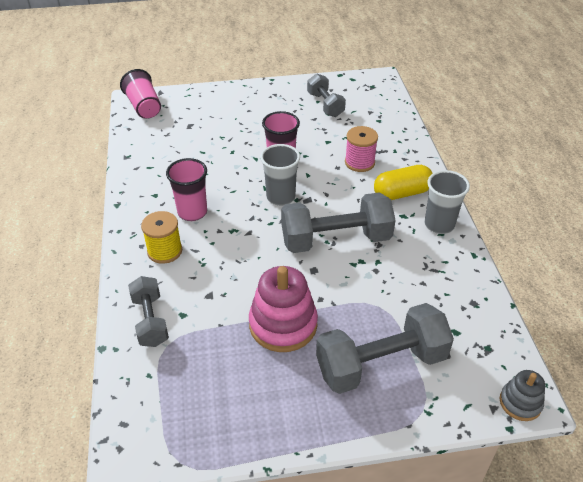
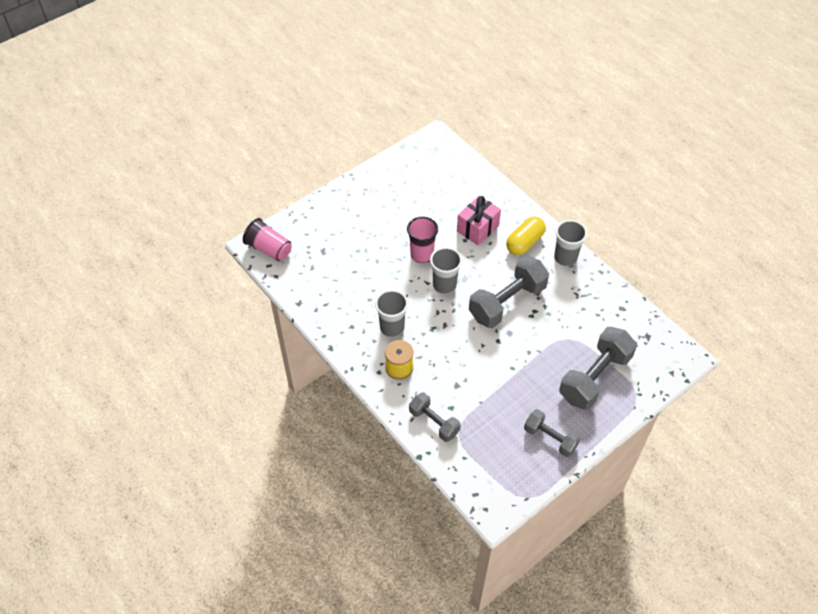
camera: 30 degrees left, 10 degrees up
pink cup [166,158,207,221] -> grey cup [375,290,408,337]
pink stacking toy [249,266,318,352] -> none
grey dumbbell [307,74,346,117] -> grey dumbbell moved to [524,409,581,457]
pink spool [345,126,378,172] -> pink gift [457,196,501,245]
grey stacking toy [500,370,545,421] -> none

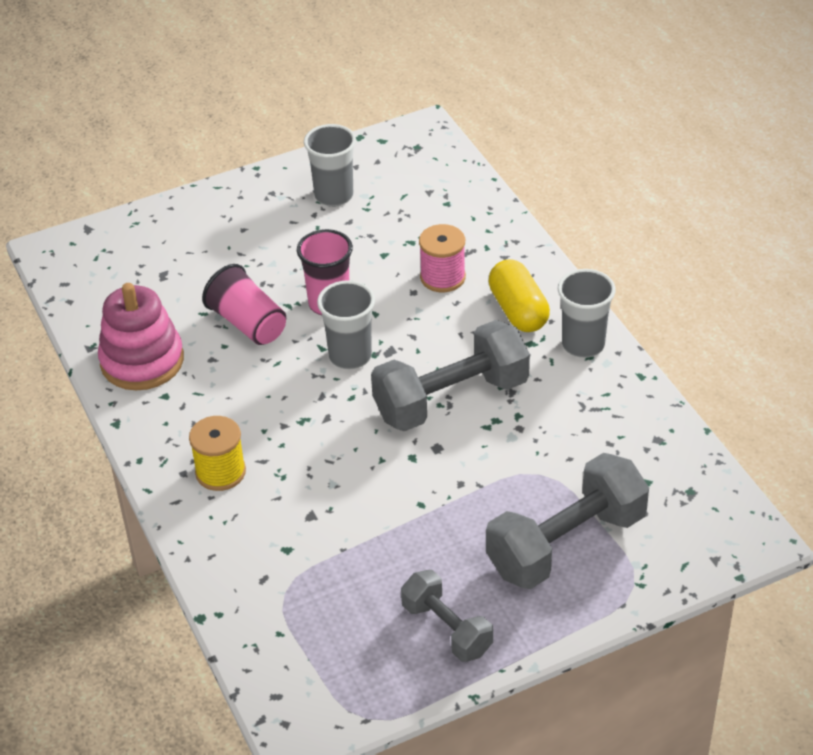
camera: 15 degrees right, 10 degrees down
pink cup [243,218,292,261] -> pink cup moved to [202,264,286,345]
grey cup [375,290,408,337] -> grey cup moved to [304,124,356,207]
grey dumbbell [409,393,461,442] -> none
pink gift [457,196,501,245] -> pink spool [419,224,466,292]
yellow capsule [506,216,546,255] -> yellow capsule turned 75 degrees counterclockwise [489,259,550,332]
none -> pink stacking toy [98,283,184,390]

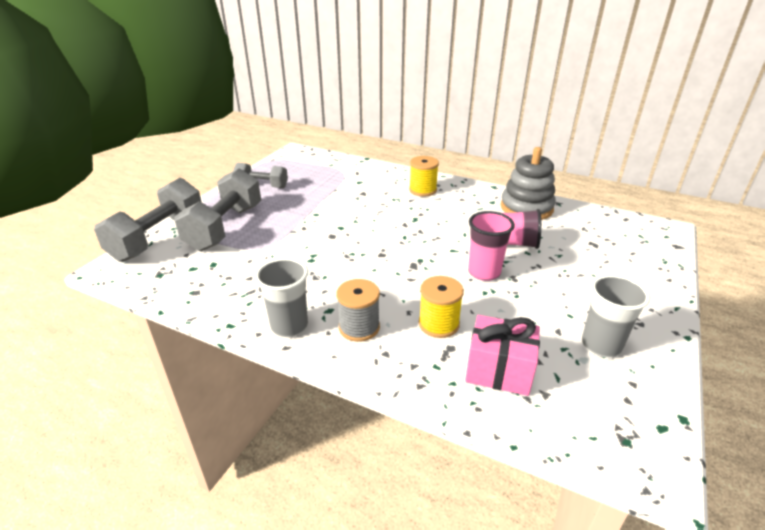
camera: 140 degrees right, 10 degrees down
pink stacking toy [98,283,184,390] -> grey stacking toy [501,147,556,220]
grey cup [317,280,375,369] -> none
grey dumbbell [371,320,530,431] -> grey dumbbell moved to [94,178,201,262]
pink spool [419,224,466,292] -> yellow spool [419,276,464,338]
yellow capsule [489,259,550,332] -> grey spool [336,279,380,342]
none -> pink gift [465,315,540,396]

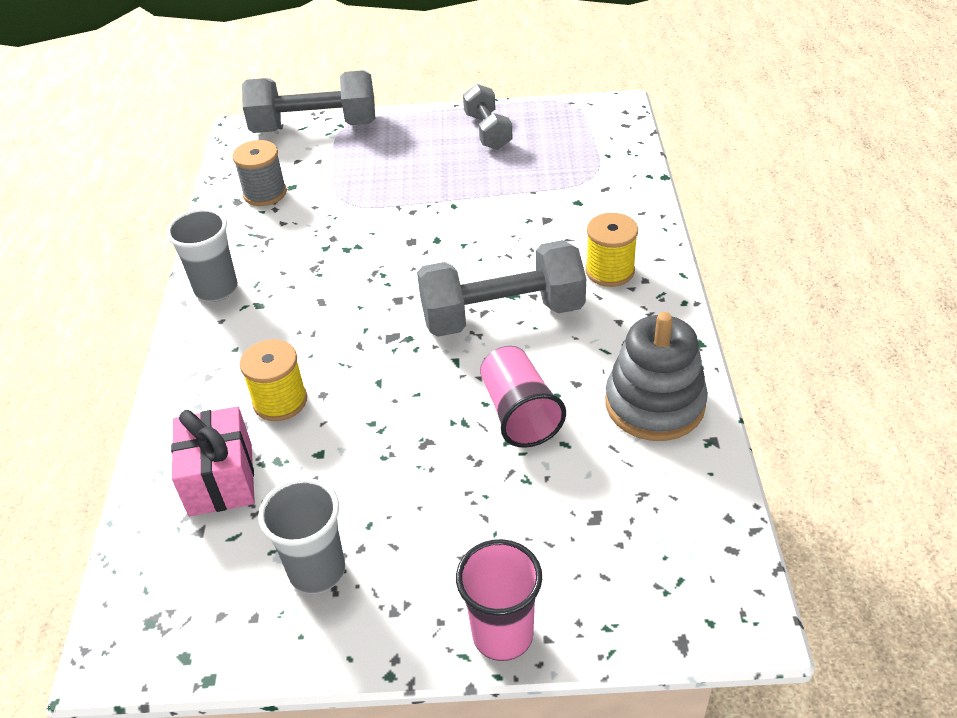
camera: 65 degrees right, 10 degrees up
grey dumbbell [174,168,261,251] -> grey dumbbell moved to [417,240,586,337]
grey spool [336,279,380,342] -> grey spool moved to [232,140,287,206]
pink cup [468,211,515,281] -> pink cup moved to [456,539,542,661]

